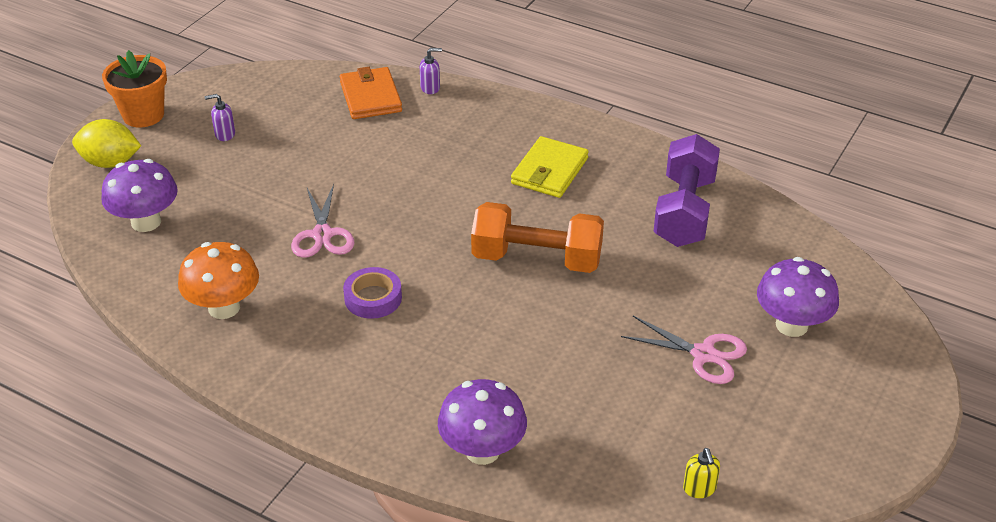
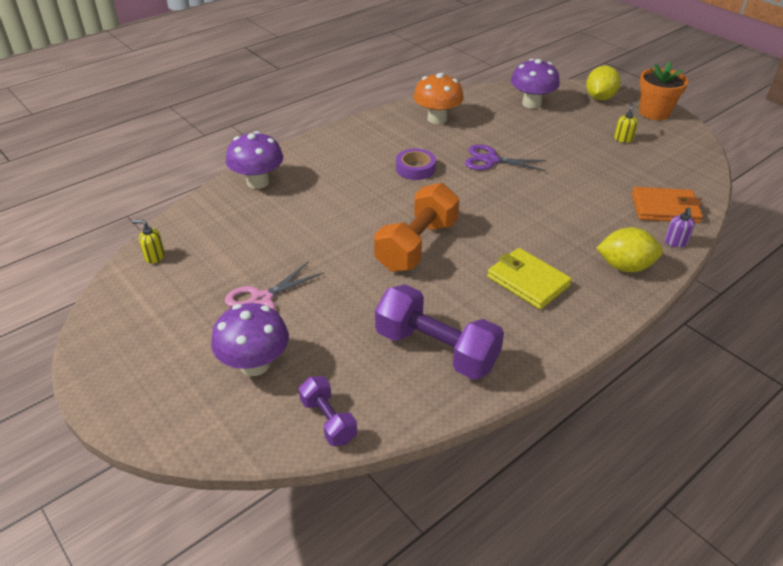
camera: 110 degrees right, 0 degrees up
purple soap dispenser [205,94,235,141] -> yellow soap dispenser [614,102,638,143]
pink scissors [291,184,355,258] -> purple scissors [465,144,547,171]
none -> purple dumbbell [299,376,357,446]
none -> yellow lemon [596,227,663,272]

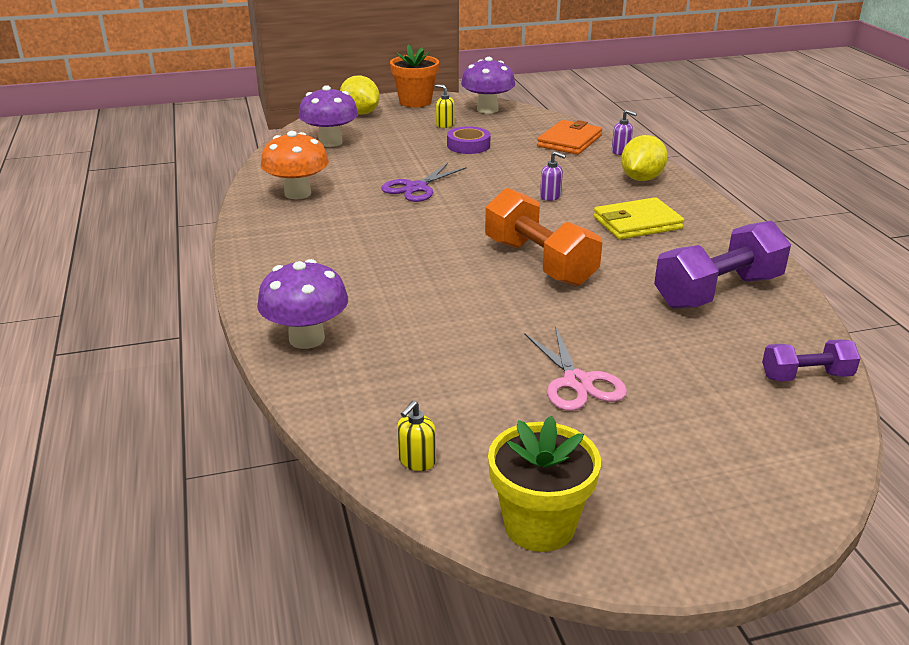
camera: 65 degrees left, 10 degrees down
purple mushroom [211,303,289,376] -> purple mushroom moved to [461,57,515,113]
purple tape [396,148,436,180] -> purple tape moved to [447,126,491,154]
none -> yellow flower pot [488,416,601,552]
none -> purple soap dispenser [540,151,566,201]

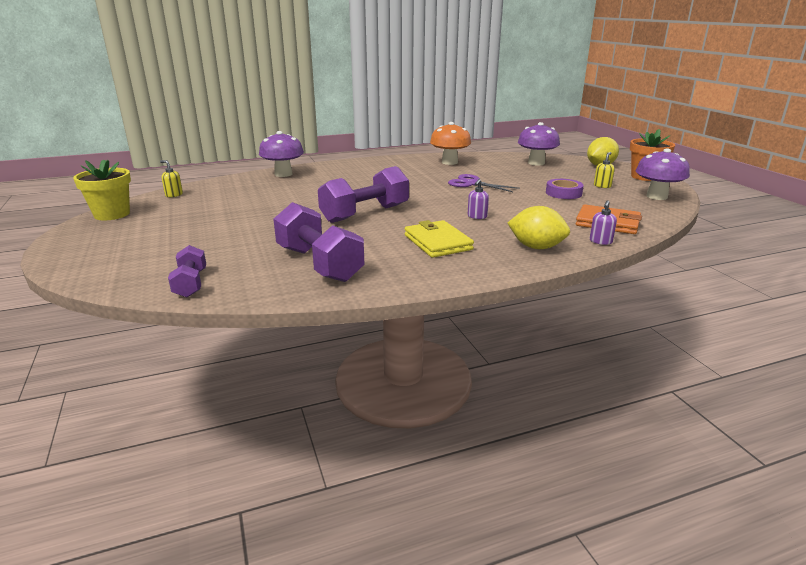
camera: 85 degrees right, 5 degrees down
orange dumbbell [485,188,602,286] -> purple dumbbell [318,166,409,223]
pink scissors [524,326,627,411] -> none

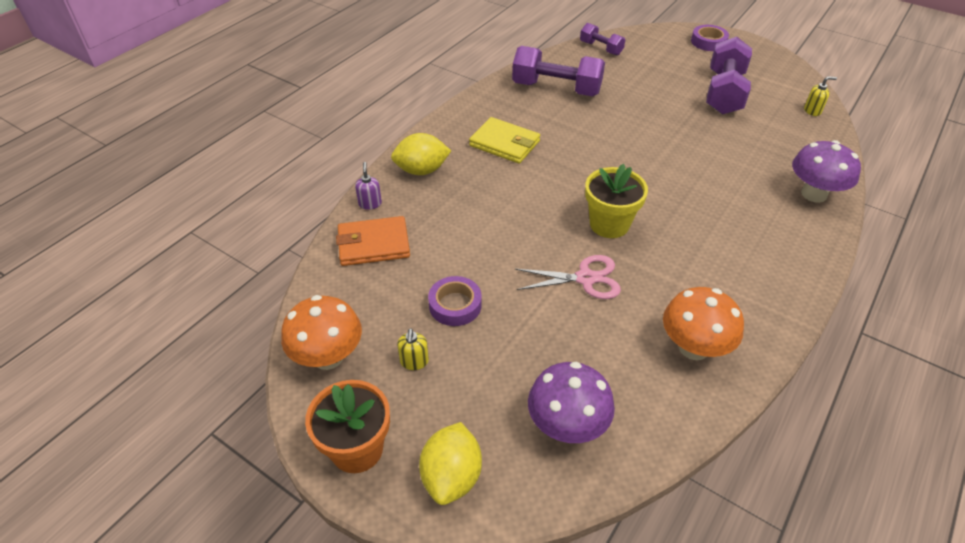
camera: 145 degrees right, 20 degrees up
yellow flower pot [73,159,131,220] -> yellow flower pot moved to [585,164,648,238]
purple dumbbell [318,166,409,223] -> purple dumbbell moved to [706,37,752,115]
purple scissors [448,174,520,192] -> pink scissors [515,255,621,299]
purple soap dispenser [468,179,489,219] -> none
purple mushroom [636,148,690,200] -> orange mushroom [281,295,362,370]
none -> purple tape [691,25,729,51]

